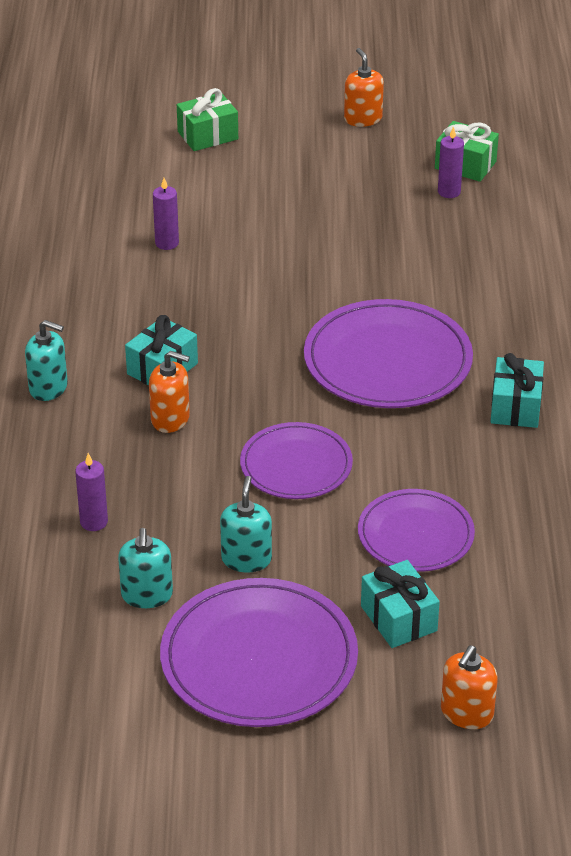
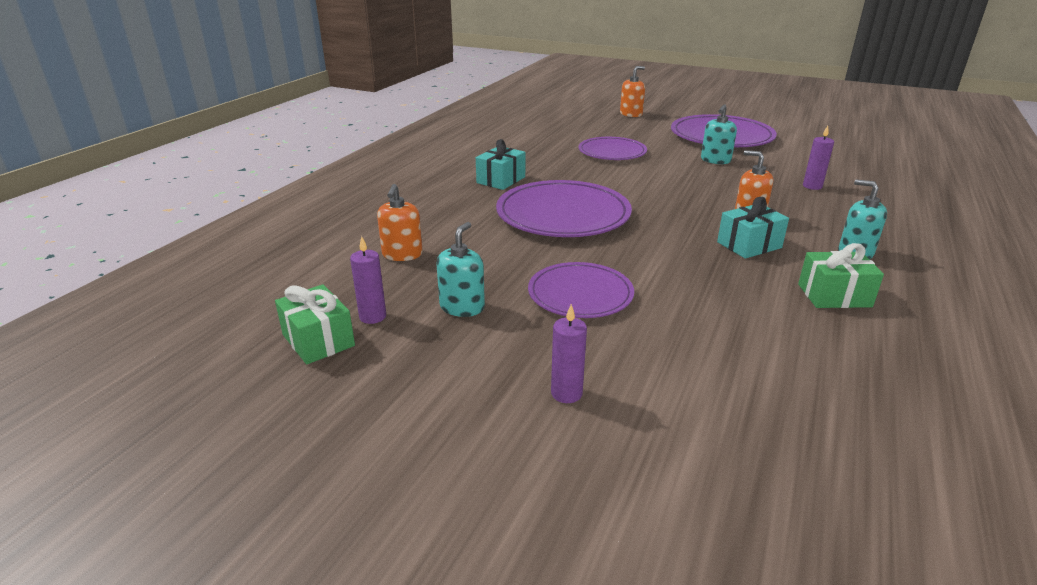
camera: 155 degrees left, 10 degrees down
turquoise soap dispenser [118,528,173,608] -> turquoise soap dispenser moved to [436,222,485,317]
purple candle [153,178,179,250] -> purple candle moved to [551,304,587,403]
green gift [177,88,238,151] -> green gift moved to [798,243,884,308]
purple plate [240,422,353,499] -> purple plate moved to [528,262,634,318]
orange soap dispenser [344,48,384,127] -> orange soap dispenser moved to [377,184,423,261]
turquoise gift [361,560,440,648] -> none

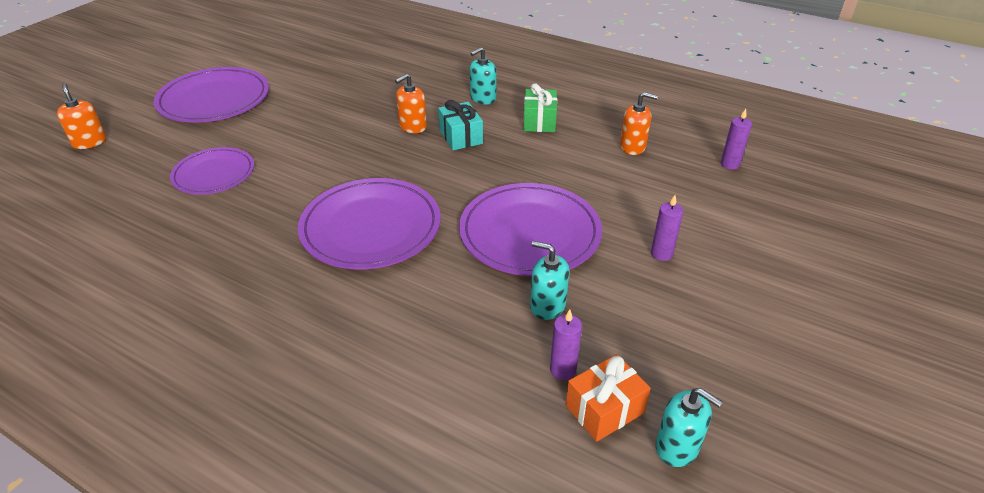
camera: 85 degrees left, 10 degrees up
green gift [275,284,355,364] -> orange gift [566,354,651,442]
orange soap dispenser [377,184,423,261] -> orange soap dispenser moved to [620,92,658,155]
turquoise gift [476,139,525,190] -> none
purple plate [528,262,634,318] -> purple plate [459,183,602,276], size x1.59
turquoise soap dispenser [701,104,737,164] -> turquoise soap dispenser moved to [656,388,723,467]
purple candle [803,126,834,190] -> purple candle moved to [721,109,752,170]

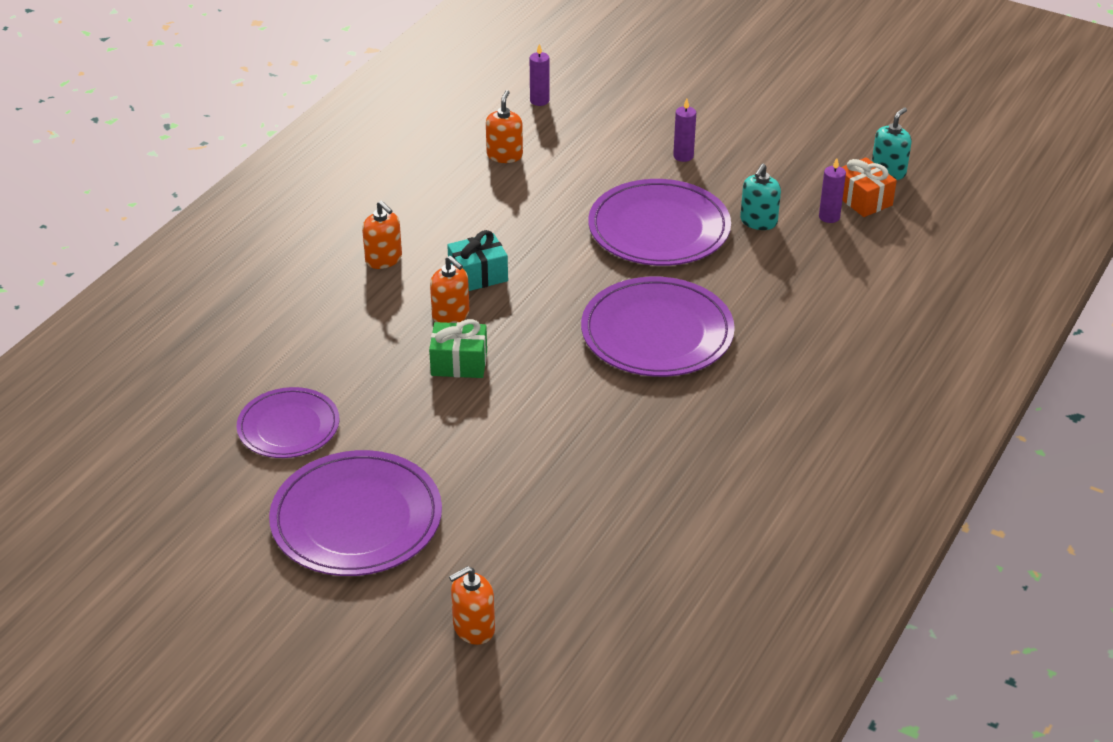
camera: 90 degrees left, 0 degrees up
purple plate [170,147,254,195] -> purple plate moved to [237,387,339,458]
turquoise soap dispenser [470,47,497,104] -> orange soap dispenser [362,200,402,269]
green gift [524,83,557,132] -> green gift moved to [429,319,487,378]

